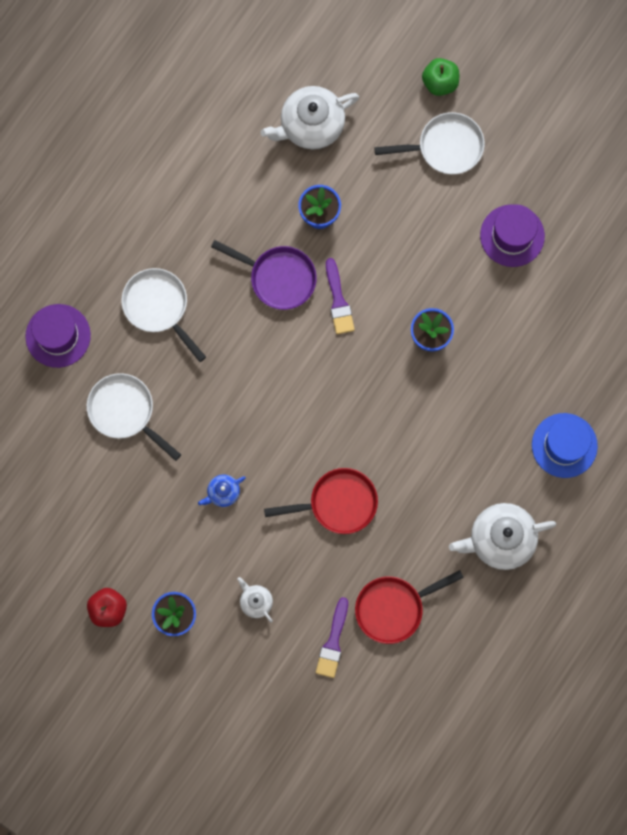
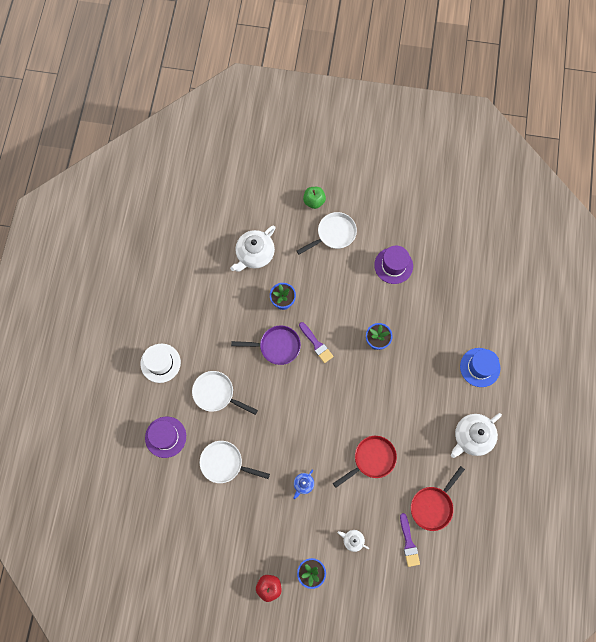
camera: 25 degrees left, 5 degrees down
none -> white hat [140,344,181,383]

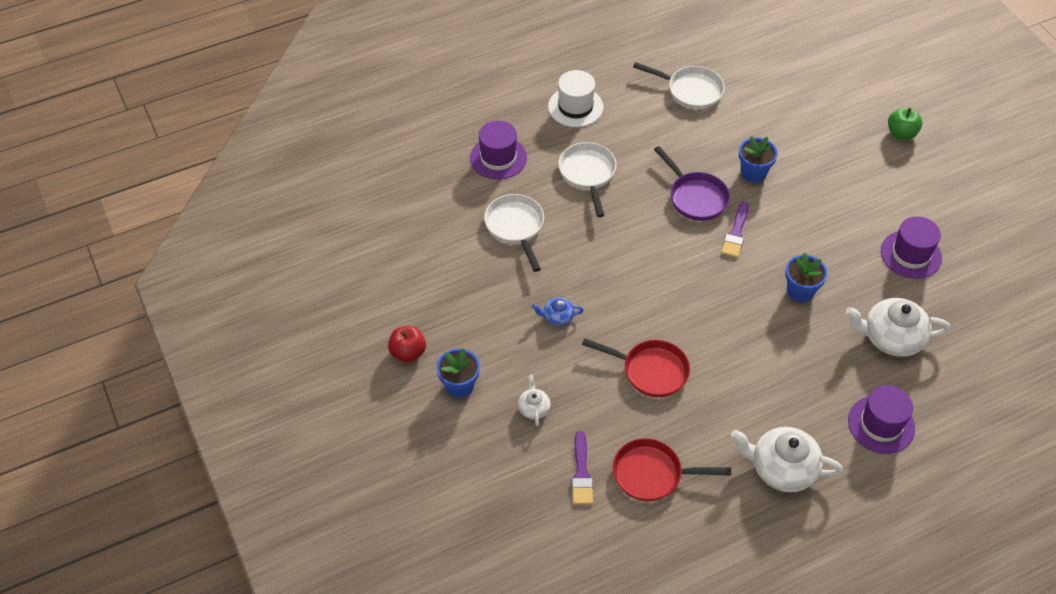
camera: 55 degrees right, 20 degrees down
white teapot [230,225,276,271] -> white teapot moved to [846,298,951,357]
white pan [297,212,357,255] -> white pan moved to [633,62,725,109]
purple brush [400,513,420,567] -> purple brush turned 45 degrees counterclockwise [572,431,593,505]
blue hat [460,348,500,387] -> purple hat [848,385,915,454]

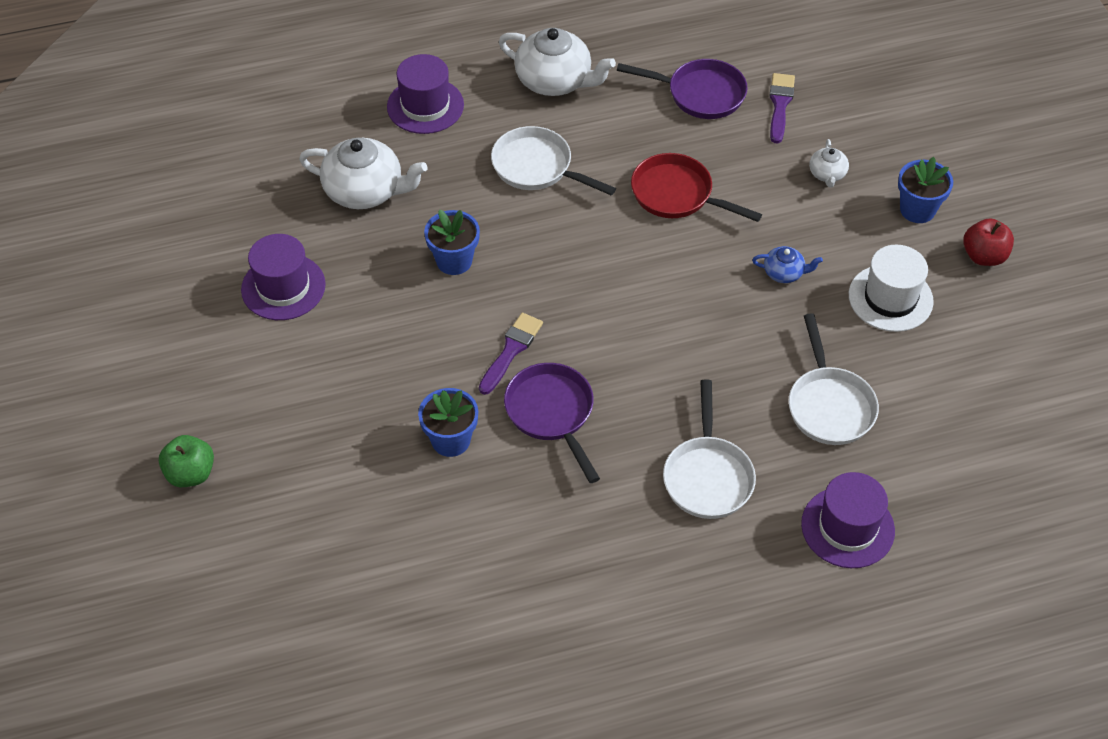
camera: 170 degrees left, 0 degrees up
white hat [548,70,603,127] -> white hat moved to [849,244,934,332]
red pan [613,438,731,501] -> purple pan [617,59,748,119]
white pan [633,62,725,109] -> white pan moved to [491,126,616,195]

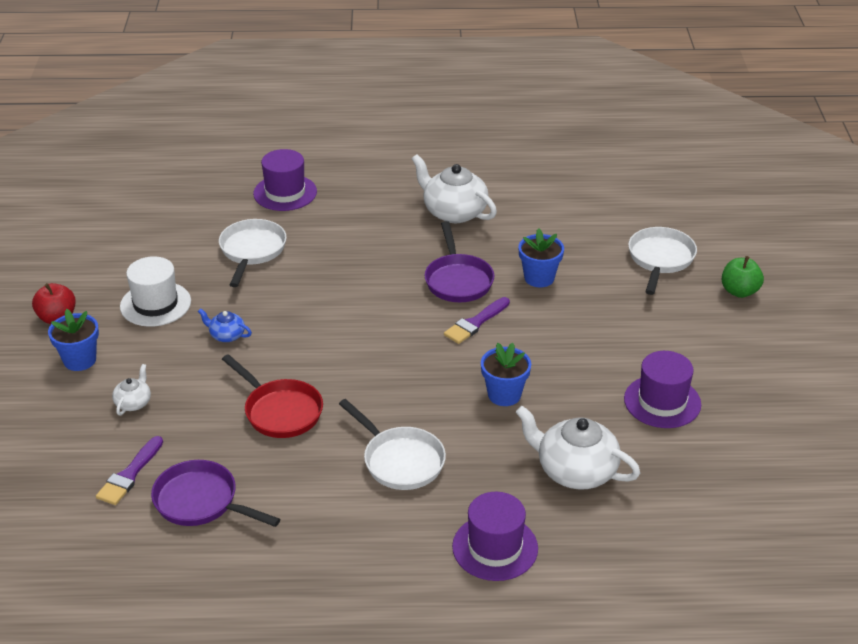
camera: 165 degrees left, 15 degrees down
white teapot [499,28,616,96] -> white teapot moved to [412,154,497,223]
white pan [663,379,756,519] -> white pan moved to [628,227,697,295]

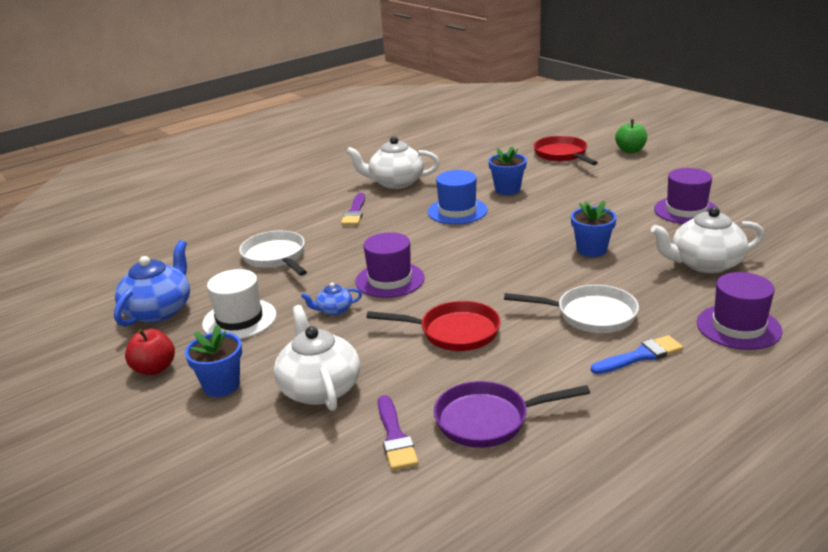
camera: 35 degrees left, 10 degrees down
white teapot [112,364,151,415] -> white teapot [274,305,360,411], size x2.03
purple hat [253,149,317,211] -> purple hat moved to [355,232,425,298]
purple pan [425,221,494,302] -> blue hat [428,170,488,224]
purple brush [444,297,510,344] -> purple brush moved to [341,193,365,225]
white pan [628,227,697,295] -> red pan [533,136,598,165]
none -> blue teapot [114,240,190,327]
none -> blue brush [591,335,683,374]

